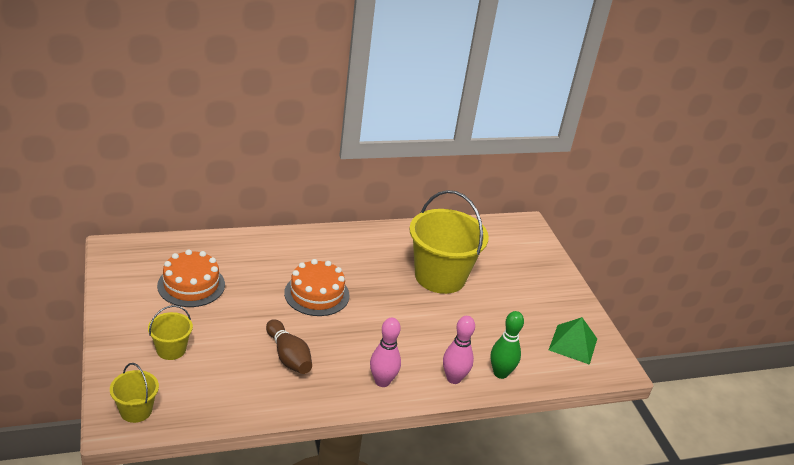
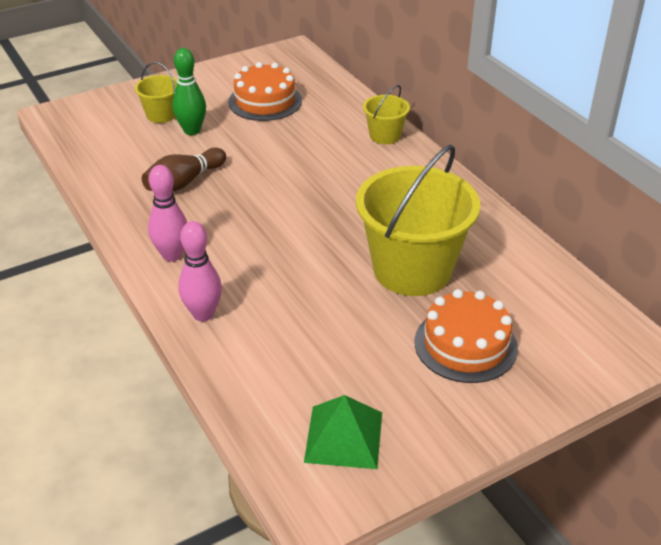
camera: 80 degrees right, 5 degrees up
yellow bucket [110,363,159,423] -> yellow bucket moved to [363,85,410,144]
orange cake [284,259,350,316] -> orange cake moved to [414,289,518,383]
green bowling pin [491,311,524,379] -> green bowling pin moved to [173,48,206,135]

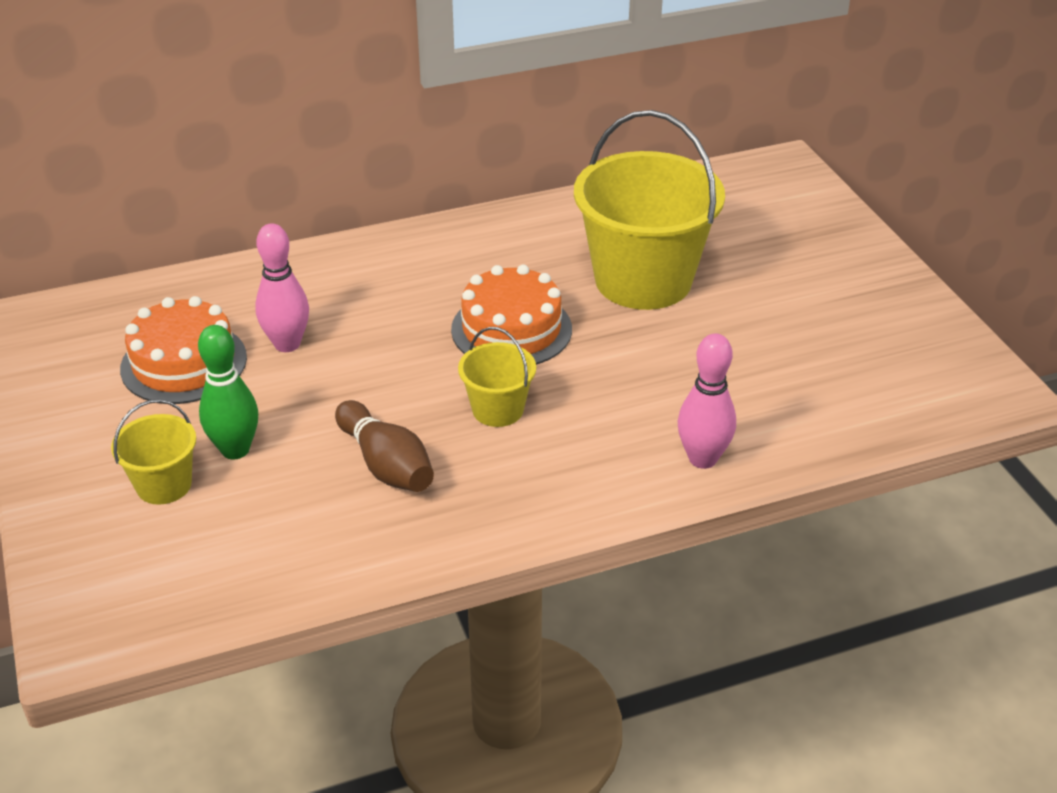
camera: 80 degrees left, 0 degrees up
pink bowling pin [148,165,187,262] -> pink bowling pin moved to [255,223,309,352]
green pyramid [304,395,382,469] -> none
yellow bucket [363,85,410,144] -> yellow bucket moved to [458,327,536,427]
orange cake [414,289,518,383] -> orange cake moved to [451,265,572,365]

